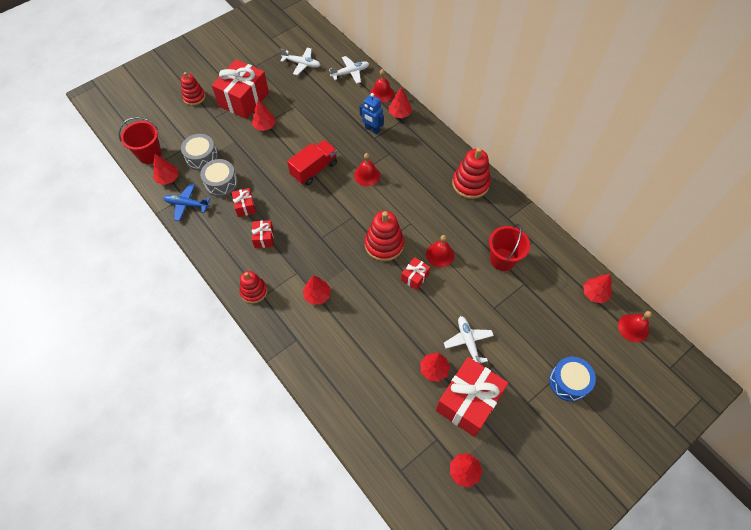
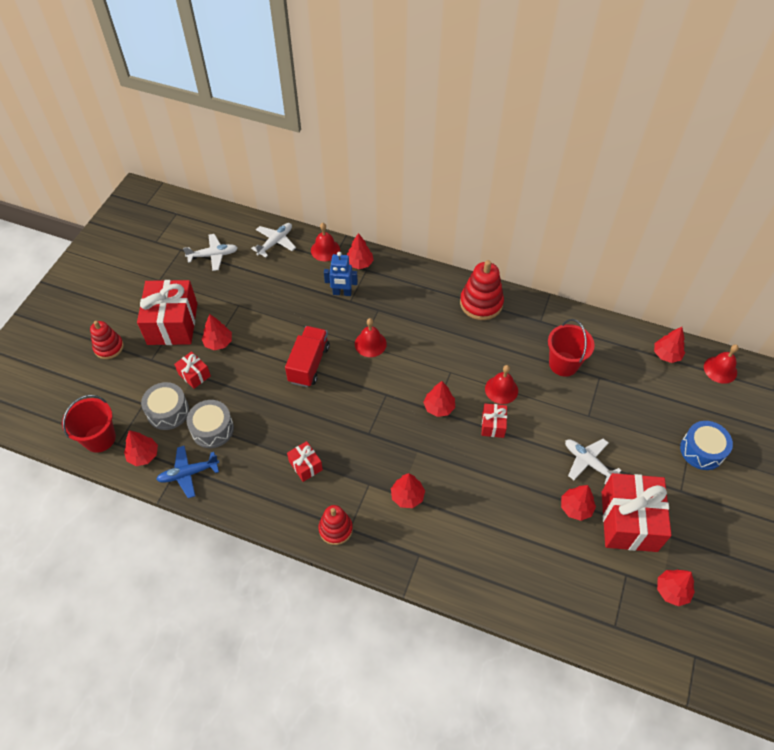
camera: 30 degrees left, 5 degrees down
red gift [232,188,256,217] -> red gift moved to [174,351,211,389]
red stacking toy [365,211,404,261] -> red tree [423,381,455,417]

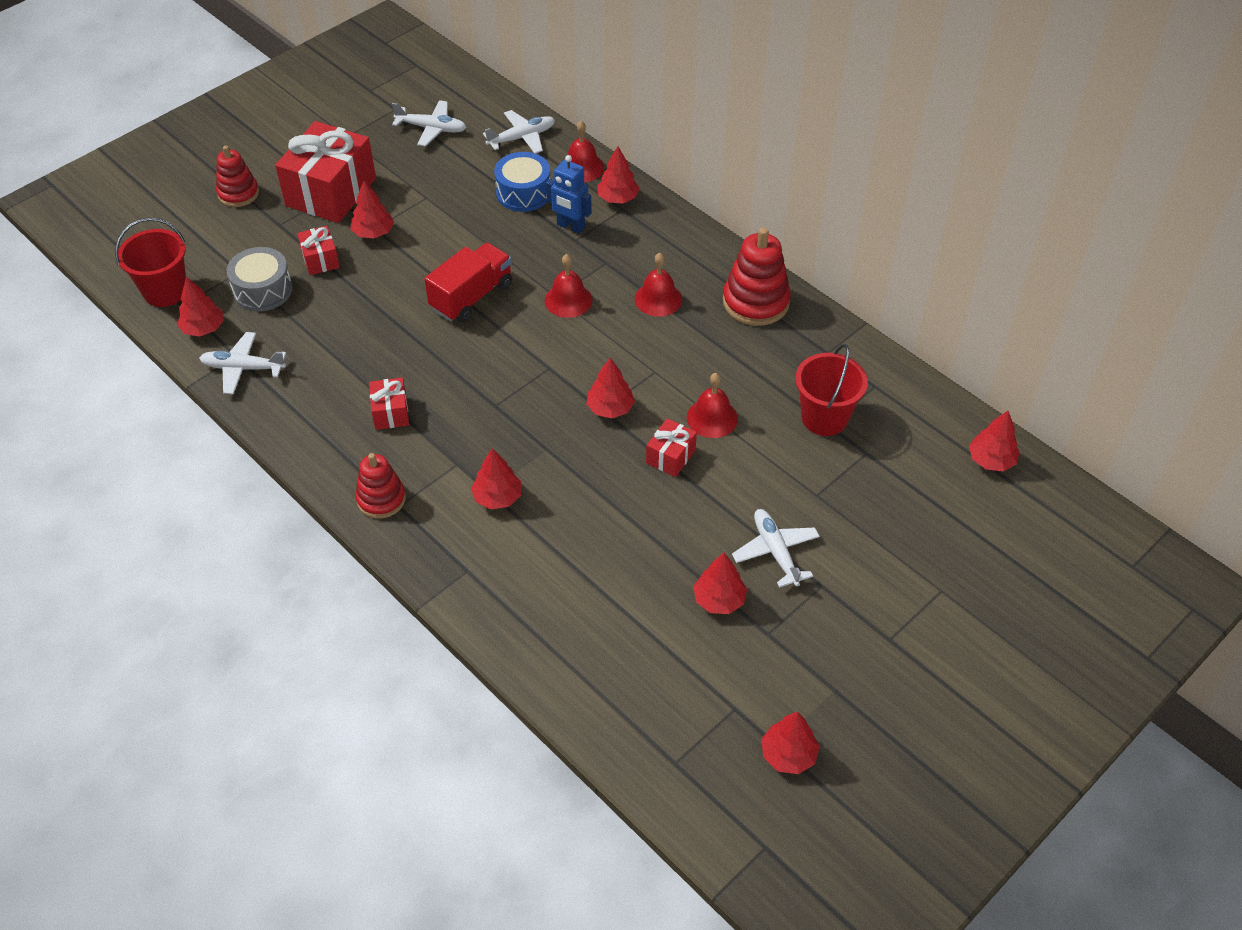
camera: 25 degrees right, 5 degrees down
blue plane [156,446,219,498] -> white plane [199,332,286,394]
grey drum [186,400,234,448] -> none
red gift [602,473,672,552] -> none
blue drum [680,421,733,470] -> blue drum moved to [494,152,550,212]
red bell [704,344,739,384] -> red bell moved to [635,253,682,317]

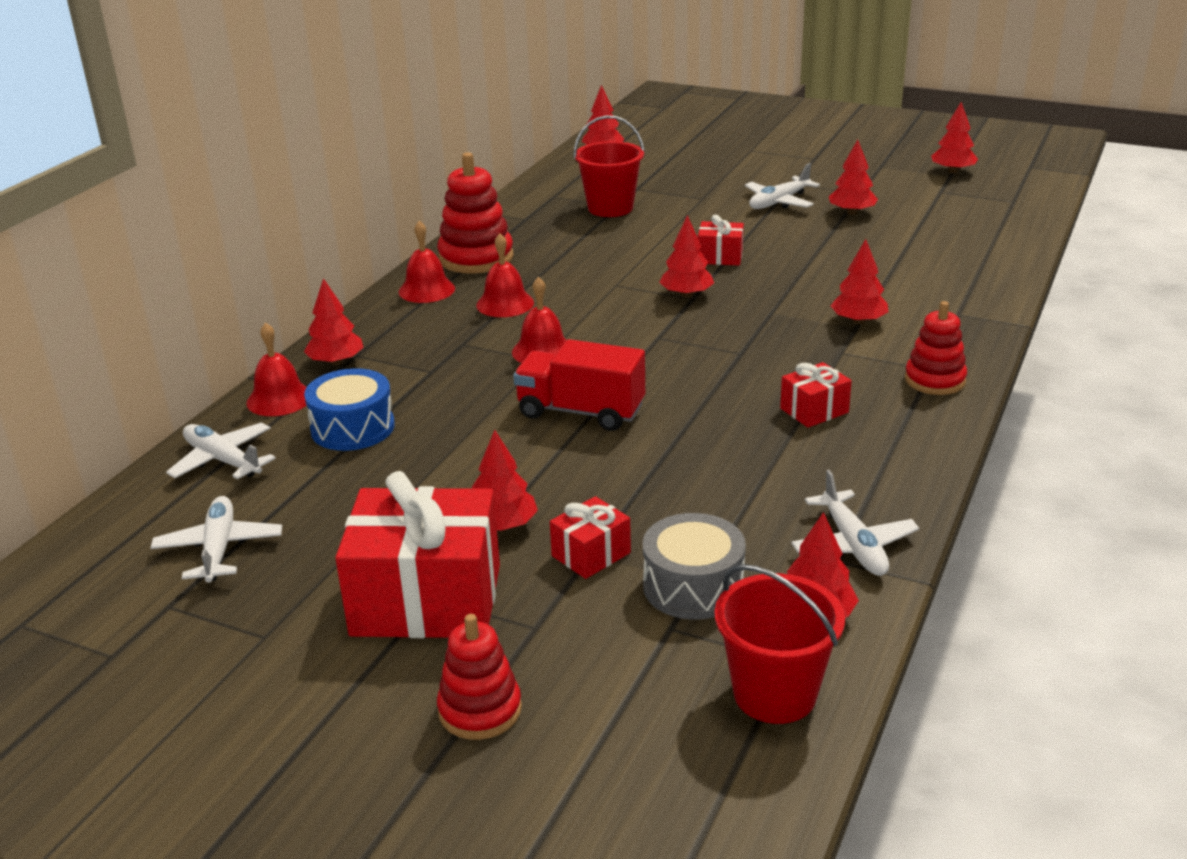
camera: 110 degrees left, 20 degrees down
blue robot [546,155,592,234] -> none
red bell [687,373,738,438] -> red bell moved to [399,221,455,303]

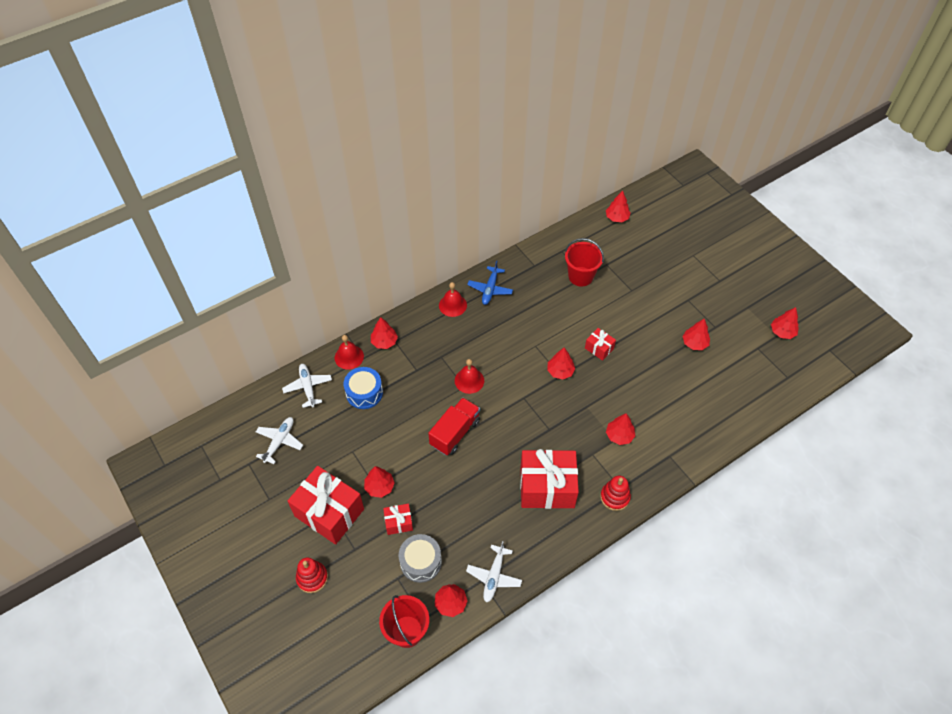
camera: 30 degrees right, 25 degrees up
red stacking toy [437,152,514,274] -> blue plane [467,260,513,305]
red bell [476,234,534,317] -> none
red truck [513,339,645,431] -> red truck turned 75 degrees clockwise [428,397,480,455]
white plane [745,163,820,209] -> none
red gift [780,362,852,428] -> red gift [520,449,579,509], size x2.12

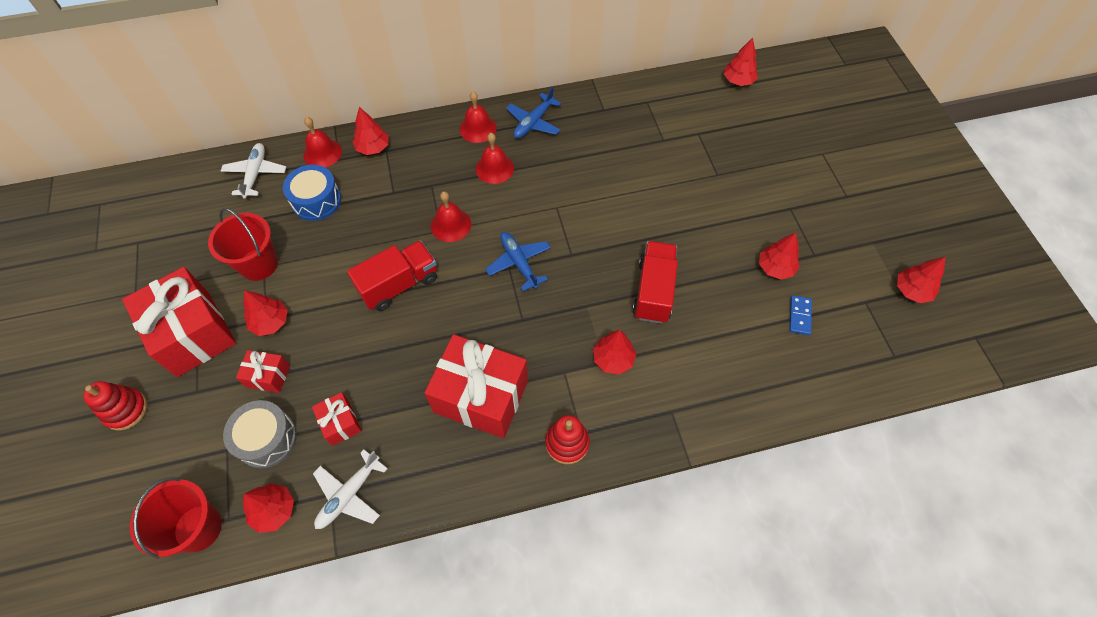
camera: 20 degrees right, 5 degrees up
white plane [256,417,303,464] -> none
red tree [547,348,575,380] -> none
red bucket [565,238,604,287] -> red bucket moved to [208,208,278,281]
red gift [585,328,616,361] -> red gift moved to [312,392,362,446]
none -> red bell [476,133,514,184]
none -> blue plane [485,232,551,291]
none -> red truck [632,241,678,324]
none -> blue domino [789,295,812,335]

